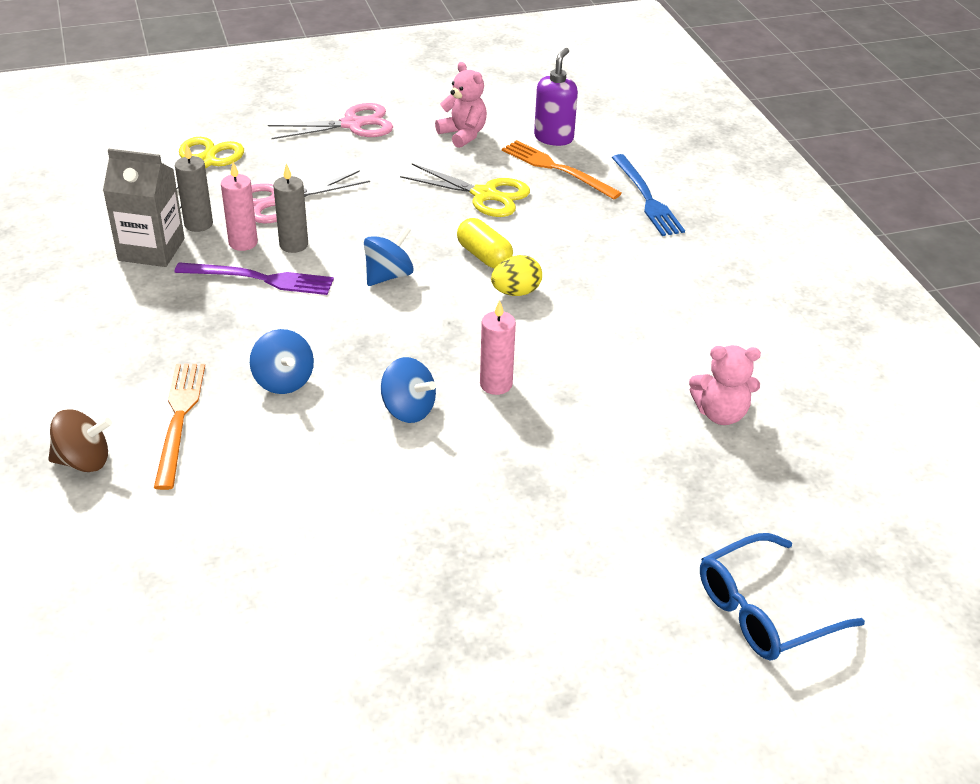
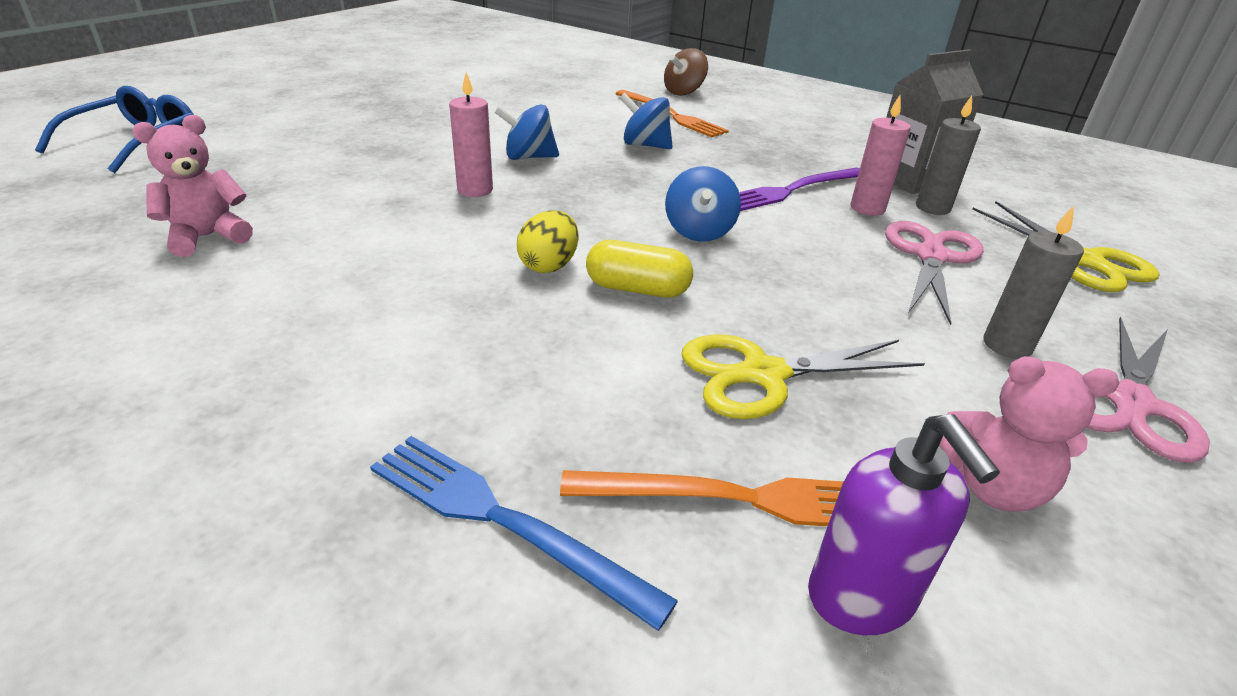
camera: 140 degrees right, 5 degrees down
grey candle [273,164,308,253] -> grey candle moved to [984,206,1084,359]

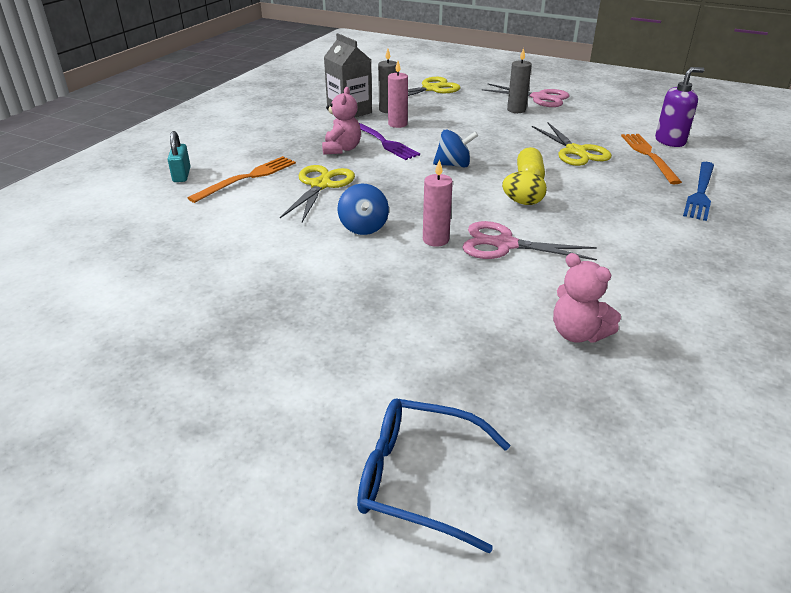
camera: 95 degrees left, 0 degrees up
blue spinning top [620,93,673,149] -> yellow scissors [280,165,355,222]
brown spinning top [664,48,708,96] -> turquoise padlock [168,131,190,182]
pink scissors [885,221,984,325] -> pink scissors moved to [462,221,597,261]
pink teddy bear [939,356,1120,512] -> pink teddy bear moved to [322,87,361,155]

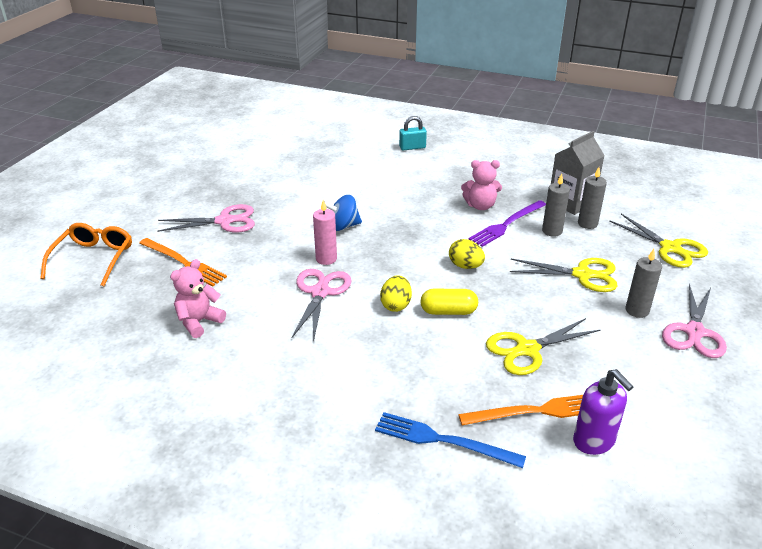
camera: 85 degrees right, 0 degrees up
orange fork [188,156,296,203] -> orange fork moved to [139,238,227,286]
yellow scissors [280,165,355,222] -> yellow scissors moved to [510,258,617,292]
blue glasses [357,398,510,553] -> orange glasses [40,223,132,286]
pink candle [388,61,408,128] -> grey candle [542,174,570,237]
blue spinning top [433,129,478,167] -> yellow egg [449,239,485,269]
none -> pink scissors [157,204,255,233]

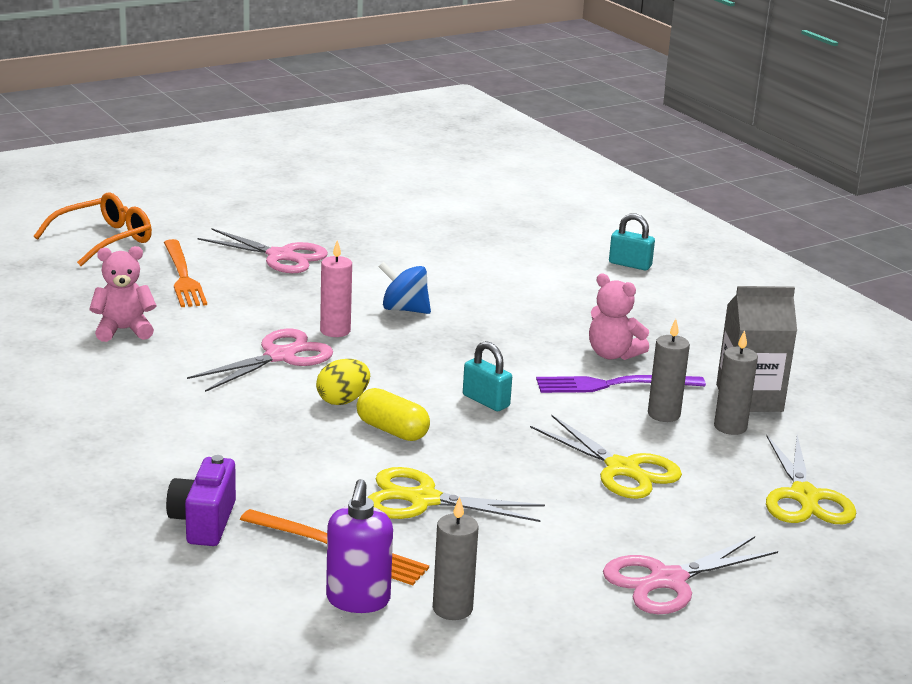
camera: 35 degrees right, 10 degrees down
blue fork [375,412,526,468] -> purple camera [166,455,236,546]
yellow egg [449,239,485,269] -> turquoise padlock [463,341,512,411]
grey candle [625,249,662,318] -> grey candle moved to [433,497,479,620]

